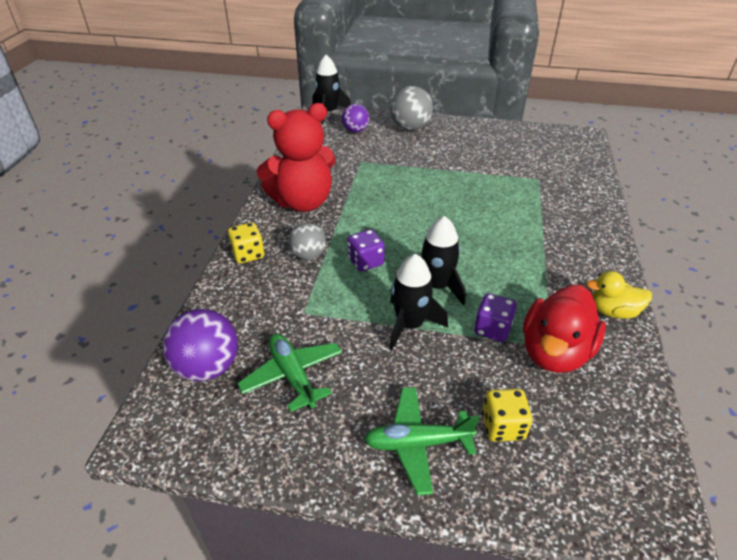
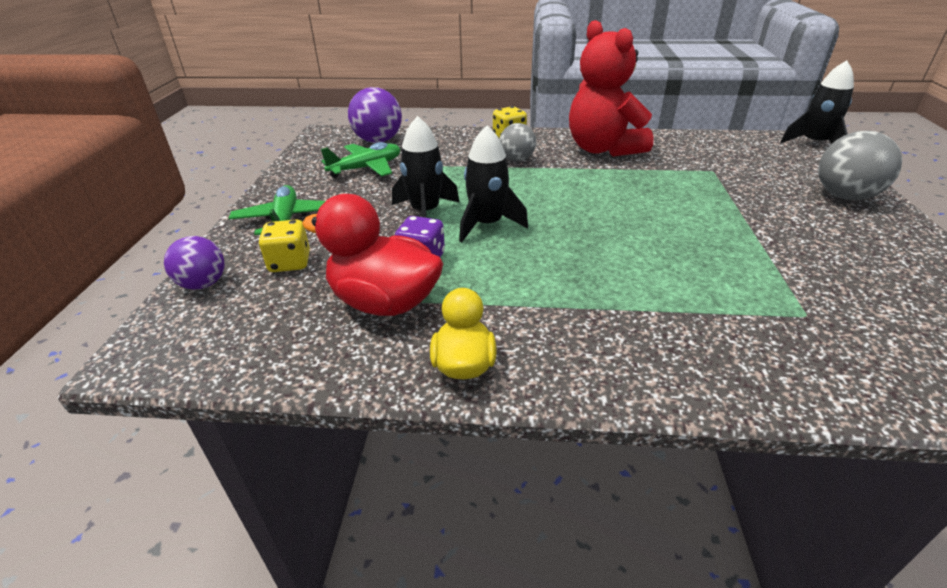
camera: 85 degrees right, 5 degrees down
purple ball [342,104,369,133] -> purple ball moved to [164,236,225,290]
purple dice [348,229,385,272] -> none

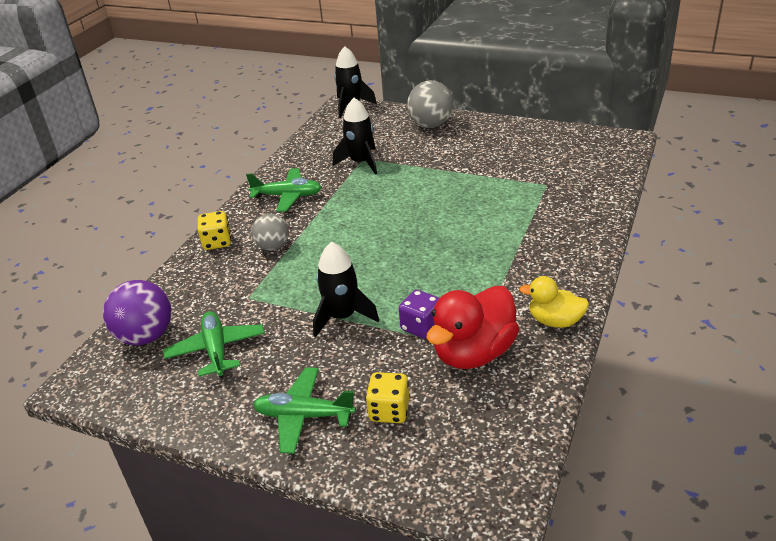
camera: 70 degrees left, 0 degrees up
purple ball [164,236,225,290] -> none
black rocket [459,126,528,242] -> black rocket moved to [333,98,377,175]
red teddy bear [569,20,654,157] -> green plane [246,168,322,212]

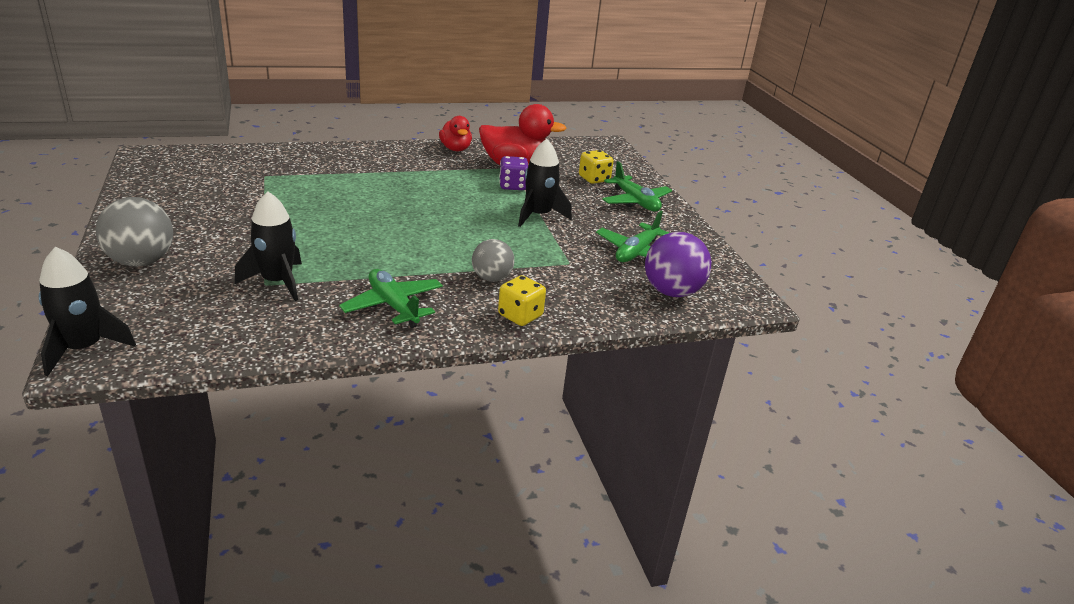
camera: 135 degrees left, 5 degrees down
yellow duck [519,276,589,328] -> red duck [439,116,472,151]

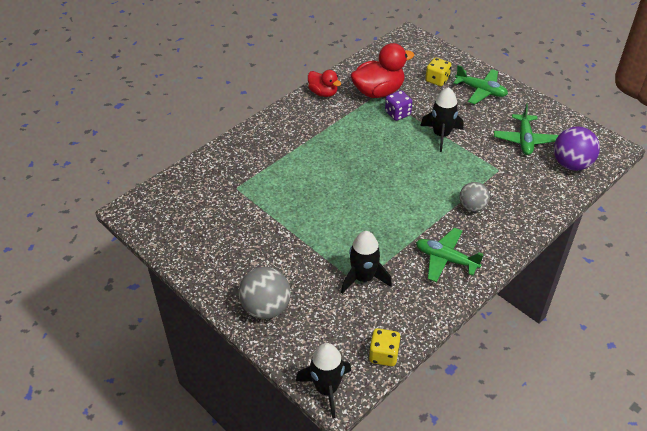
camera: 25 degrees left, 15 degrees up
yellow dice [498,275,546,326] -> yellow dice moved to [369,328,400,366]

